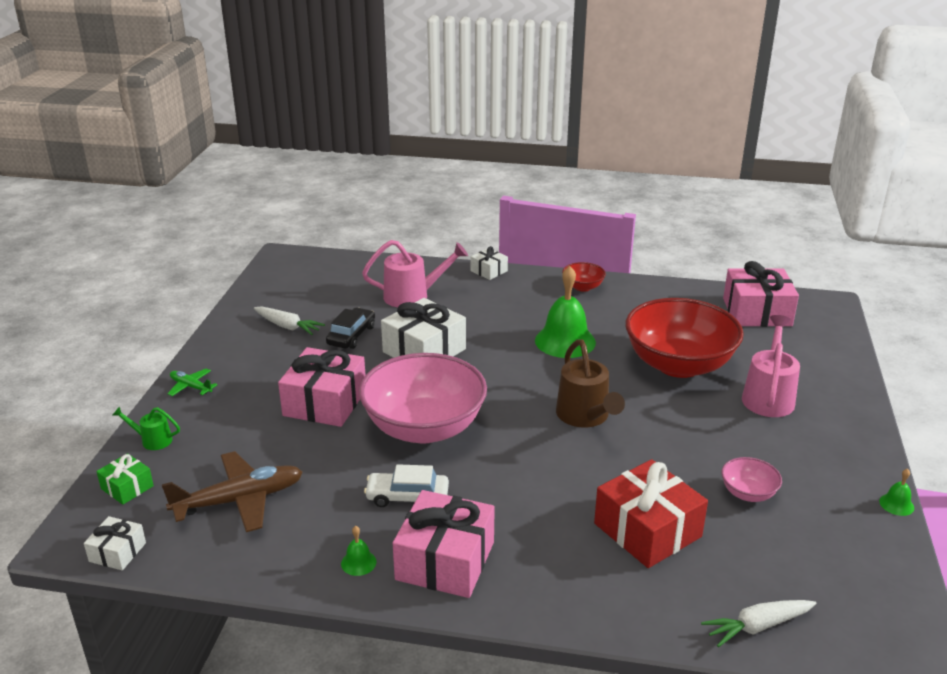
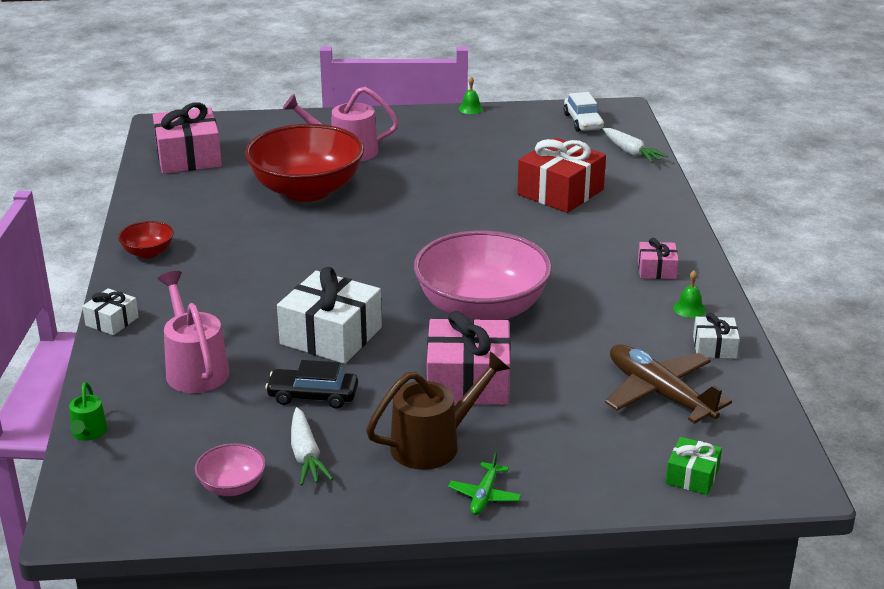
camera: 105 degrees left, 0 degrees up
white gift [84,516,146,570] -> white gift moved to [693,313,740,359]
green watering can [112,406,180,450] -> green watering can moved to [69,382,108,441]
white carrot [254,306,325,335] -> white carrot turned 150 degrees clockwise [291,407,333,485]
white car [364,464,449,507] -> white car moved to [563,92,604,132]
pink gift [393,490,495,598] -> pink gift [638,238,679,279], size x0.51
green bell [535,266,596,358] -> none
brown watering can [556,340,625,428] -> brown watering can moved to [366,351,510,470]
pink bowl [721,457,782,502] -> pink bowl moved to [195,443,266,496]

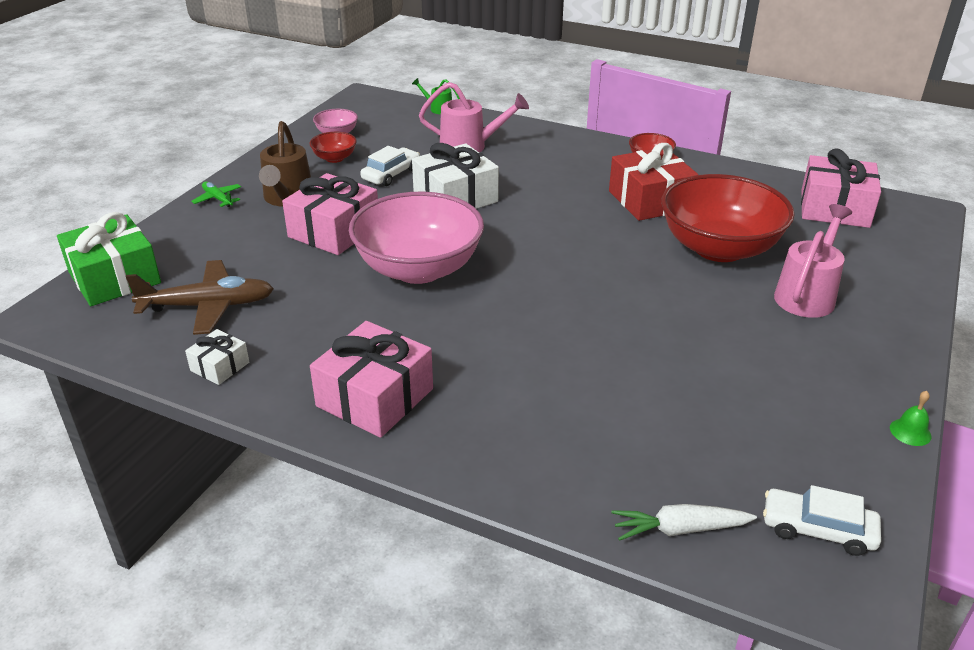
camera: 120 degrees right, 5 degrees up
white gift [82,288,139,335] -> none
black car [265,360,358,409] -> white car [360,146,420,186]
white carrot [291,407,333,485] -> red bowl [310,132,357,163]
red gift [517,138,606,213] -> red gift moved to [609,143,698,221]
pink gift [638,238,679,279] -> pink gift [310,321,433,438], size x1.96
green gift [665,437,722,495] -> green gift [57,212,161,306], size x1.96
green bell [673,271,706,318] -> none

